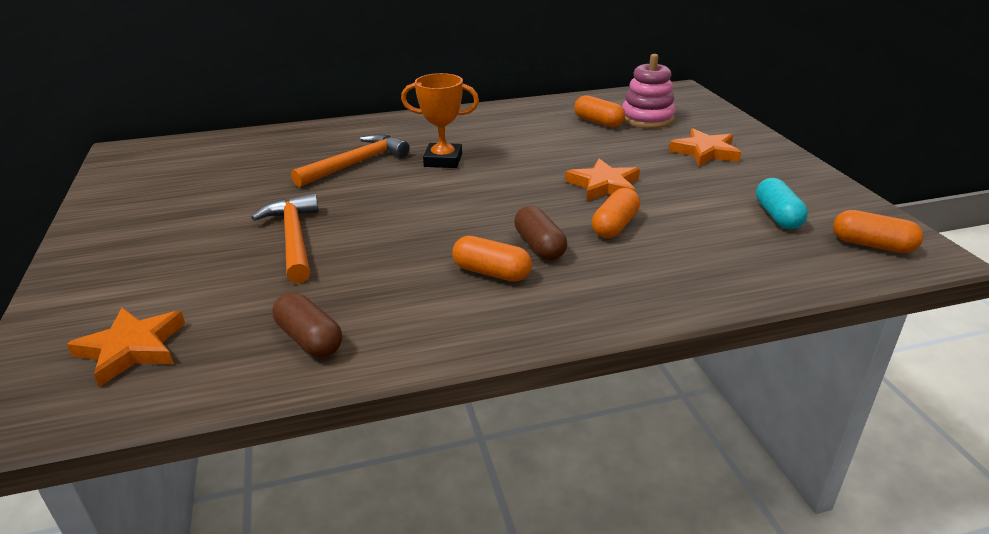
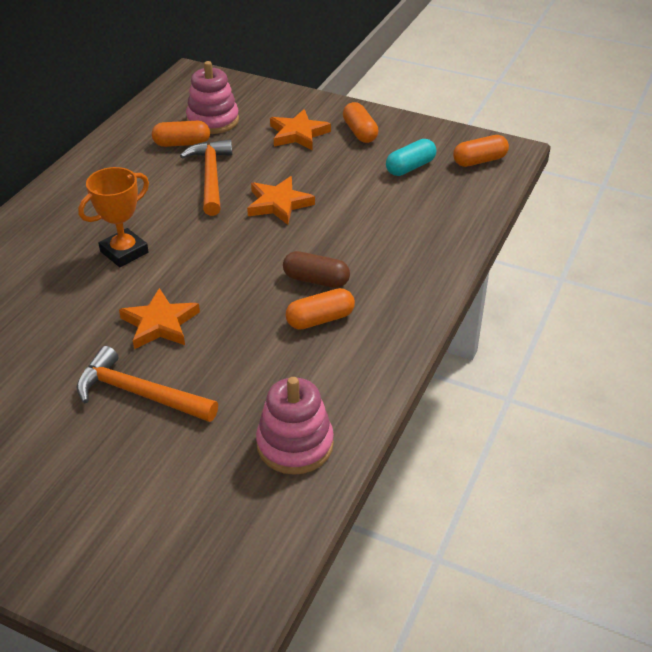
camera: 50 degrees left, 10 degrees up
orange star [67,307,185,387] -> orange star moved to [119,288,200,349]
brown capsule [273,292,342,357] -> pink stacking toy [256,377,334,475]
orange hammer [291,134,410,187] -> orange hammer moved to [180,140,232,216]
orange capsule [592,188,640,238] -> orange capsule moved to [343,102,379,143]
turquoise capsule [756,178,808,229] -> turquoise capsule turned 75 degrees counterclockwise [386,139,436,176]

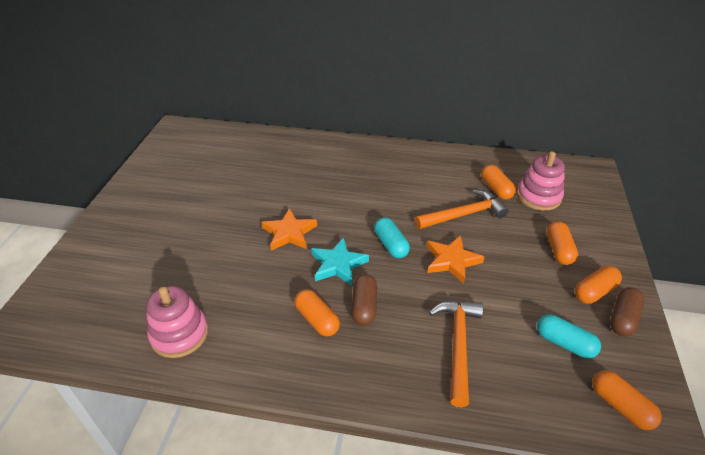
camera: 75 degrees right, 0 degrees up
orange hammer [77,346,218,422] -> orange hammer moved to [429,301,483,407]
orange trophy [78,167,149,267] -> none
orange star [270,109,331,150] -> orange capsule [547,221,578,265]
none -> turquoise star [311,237,369,286]
none -> turquoise capsule [374,217,410,258]
none -> brown capsule [610,287,645,336]

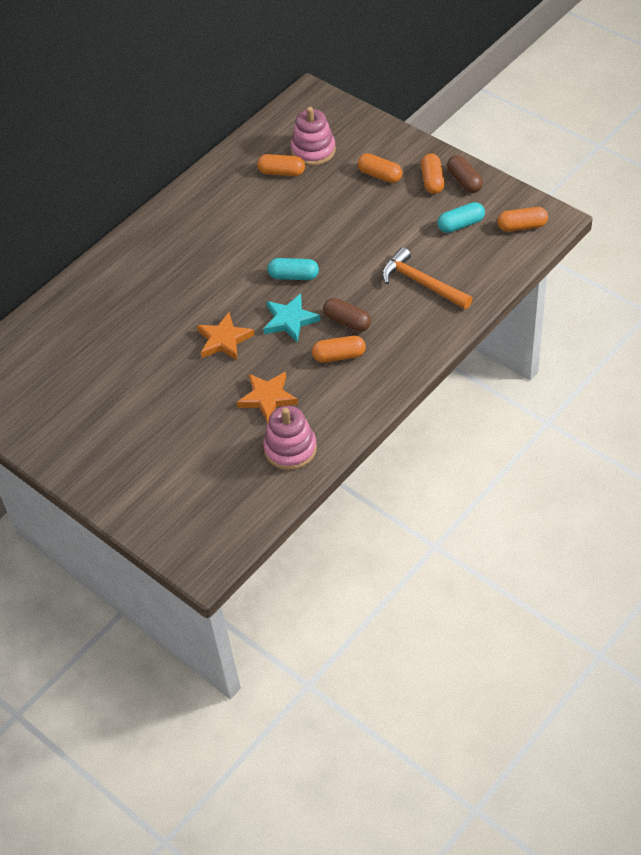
camera: 55 degrees left, 10 degrees up
orange hammer [415,189,508,229] -> none
orange star [427,235,484,284] -> orange star moved to [237,372,298,423]

